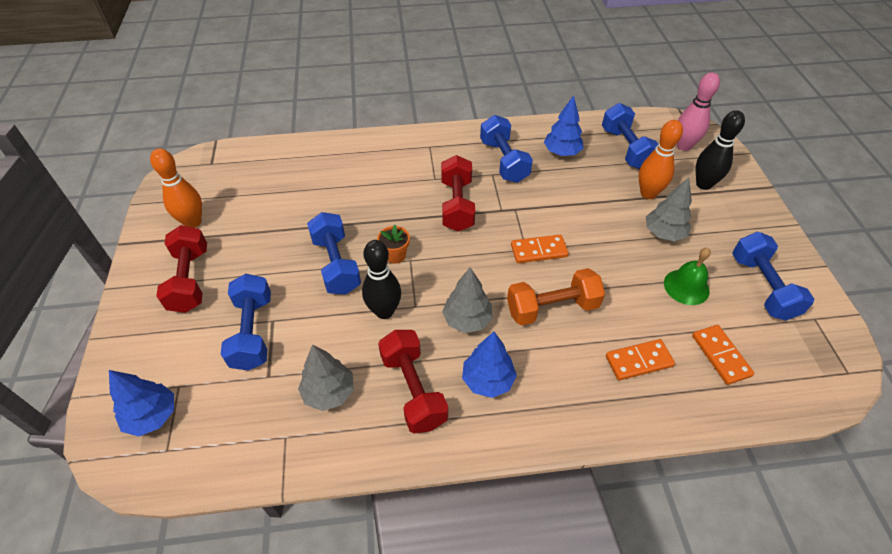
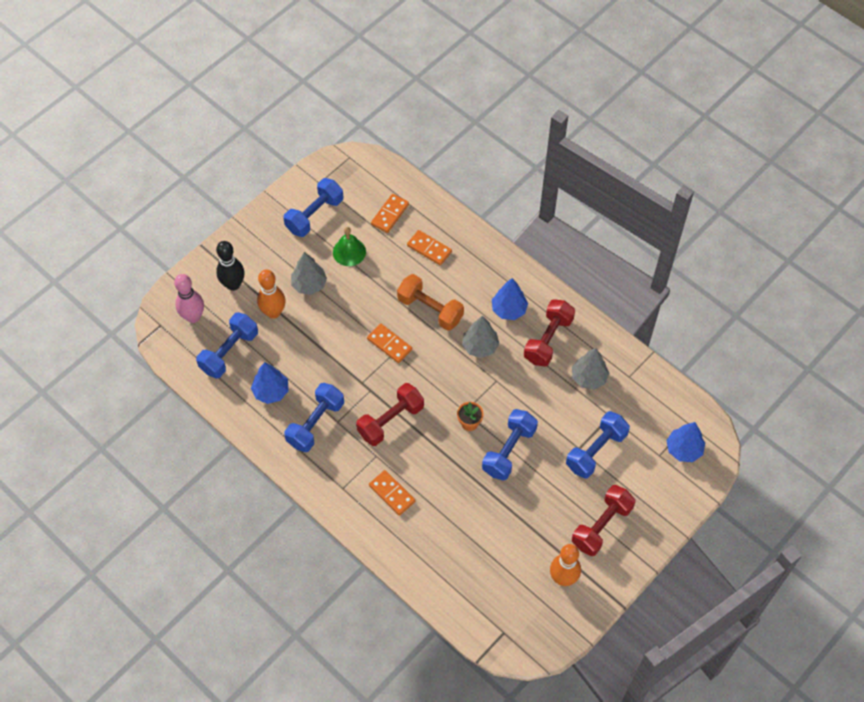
camera: 130 degrees left, 10 degrees up
black bowling pin [362,240,401,319] -> none
none -> orange domino [369,470,415,516]

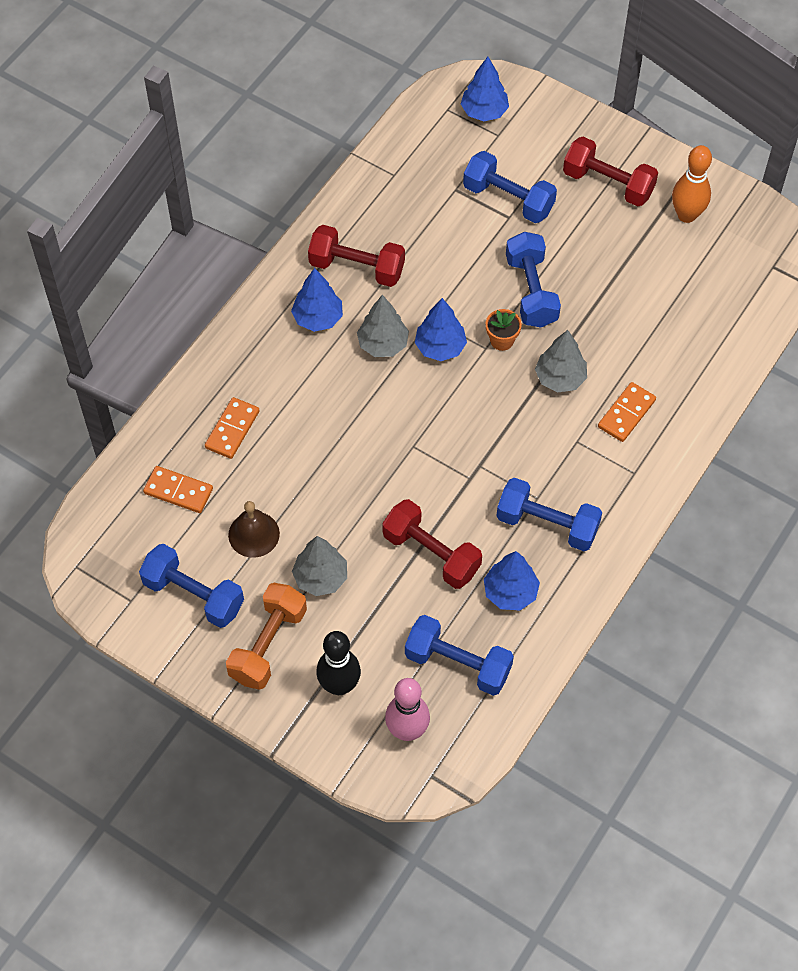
camera: 100 degrees left, 0 degrees up
orange bowling pin [257,269,286,319] -> none
green bell [333,227,366,266] -> brown bell [228,501,280,558]
red dumbbell [356,383,424,446] -> red dumbbell moved to [382,499,482,589]
orange domino [367,324,412,363] -> none
orange dumbbell [397,274,464,331] -> orange dumbbell moved to [226,583,307,690]
blue dumbbell [482,409,538,481] -> blue dumbbell turned 60 degrees clockwise [506,232,561,327]
grey tree [572,348,609,390] -> grey tree moved to [535,330,587,392]
none -> blue tree [415,298,467,361]

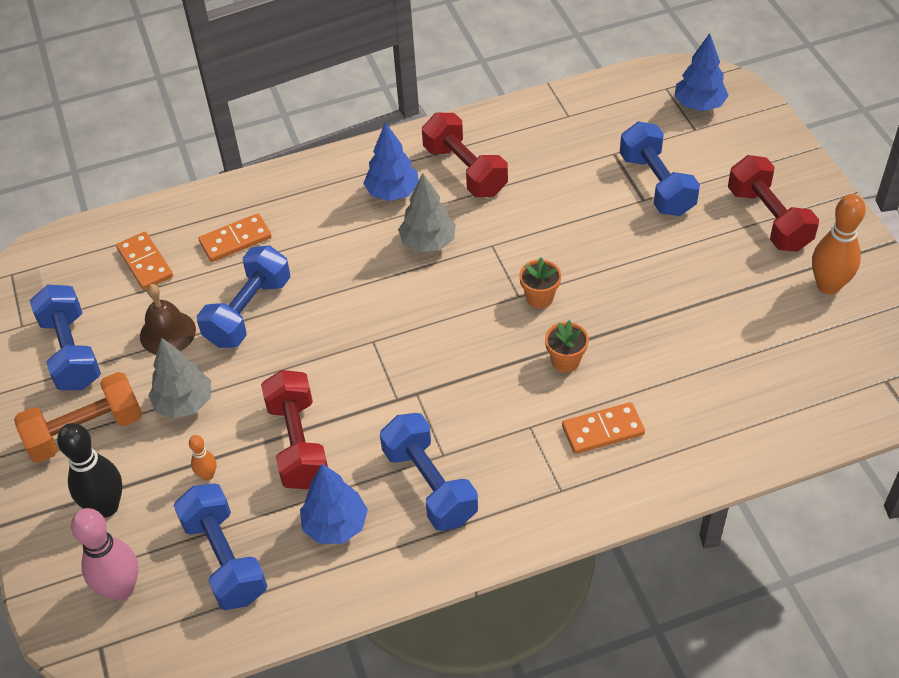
camera: 40 degrees right, 10 degrees down
blue tree [415,298,467,361] -> none
blue dumbbell [506,232,561,327] -> blue dumbbell moved to [197,245,290,348]
grey tree [535,330,587,392] -> orange flower pot [545,320,589,373]
none -> orange bowling pin [189,435,216,481]

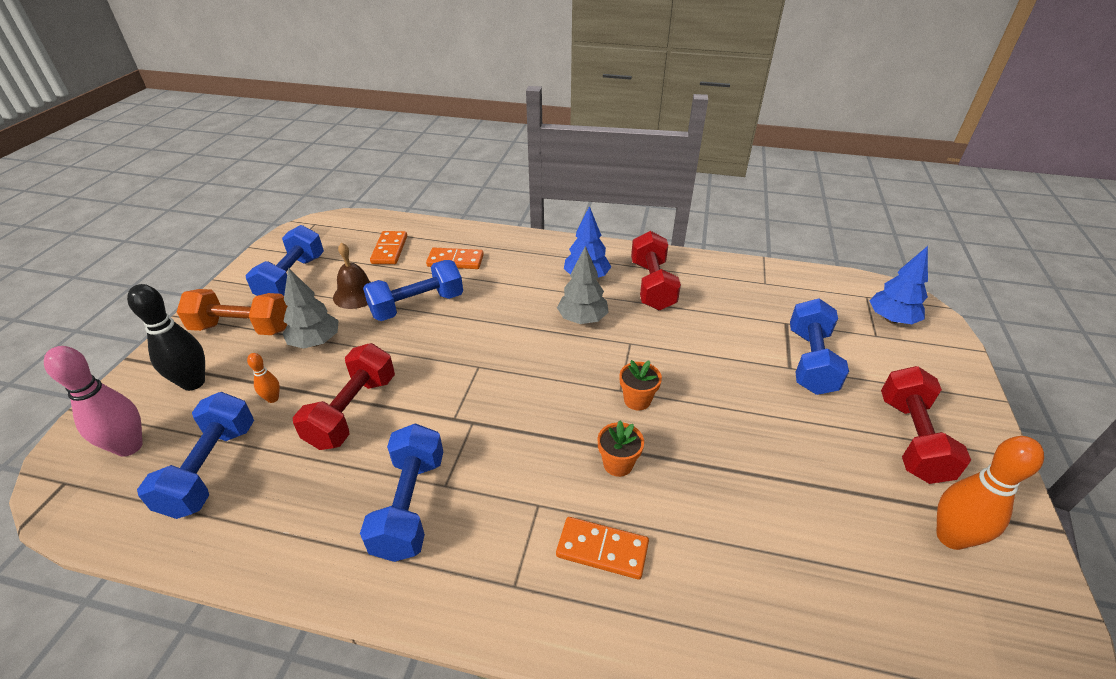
camera: 30 degrees right, 10 degrees down
blue tree [300,464,368,544] -> none

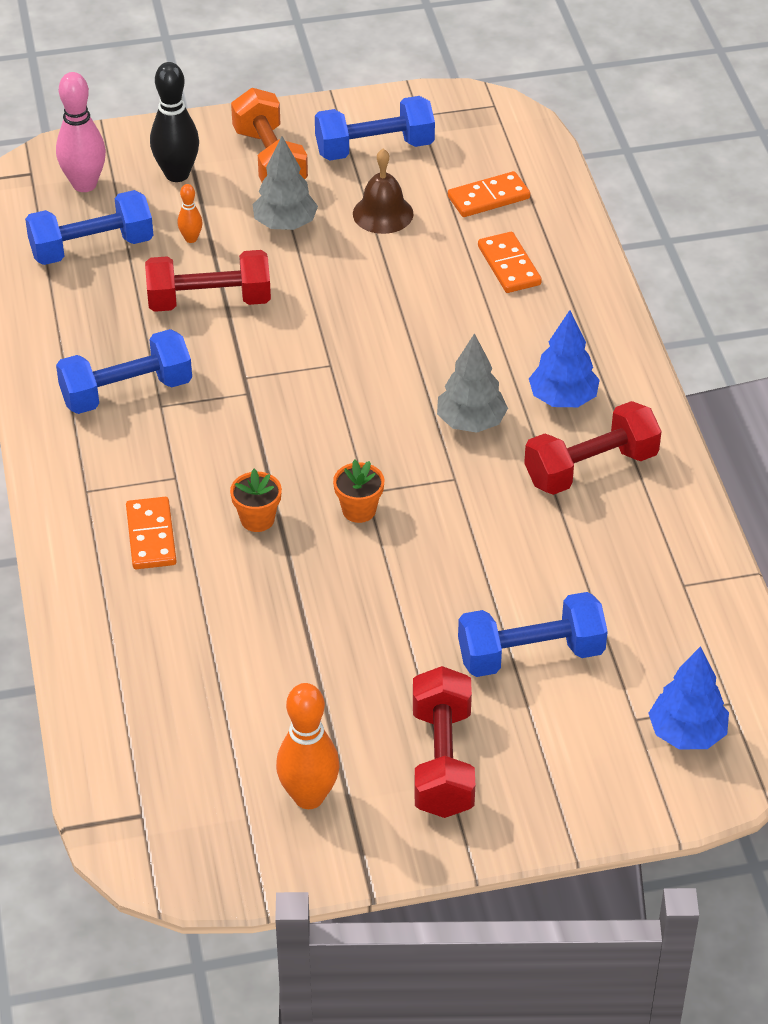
camera: 65 degrees right, 5 degrees up
blue dumbbell [363,260,463,321] -> none
red dumbbell [881,366,971,484] -> red dumbbell turned 75 degrees counterclockwise [413,666,475,818]

